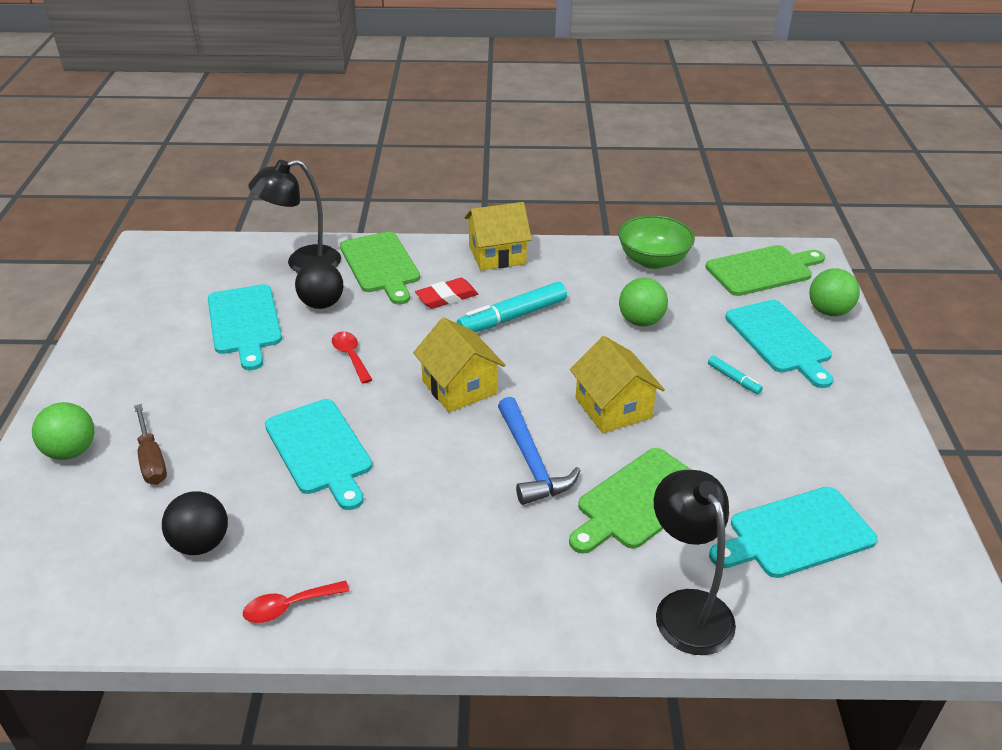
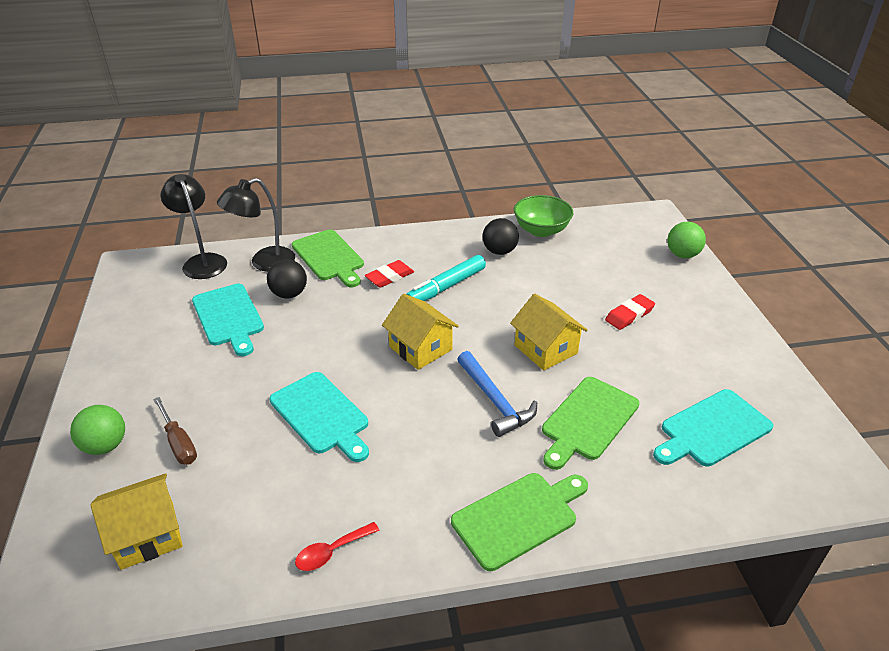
camera: 10 degrees left, 0 degrees up
black ball [162,491,228,555] -> black ball moved to [483,218,519,255]
red spoon [332,331,372,384] -> none
yellow house [464,202,532,271] -> yellow house moved to [91,473,183,570]
green ball [619,278,668,326] -> none
black lamp [654,470,736,655] -> black lamp moved to [161,174,227,279]
green cutting board [705,245,825,296] -> green cutting board moved to [451,473,588,571]
turquoise marker [708,356,763,394] -> red eraser [605,294,655,330]
turquoise cutting board [725,300,833,388] -> none

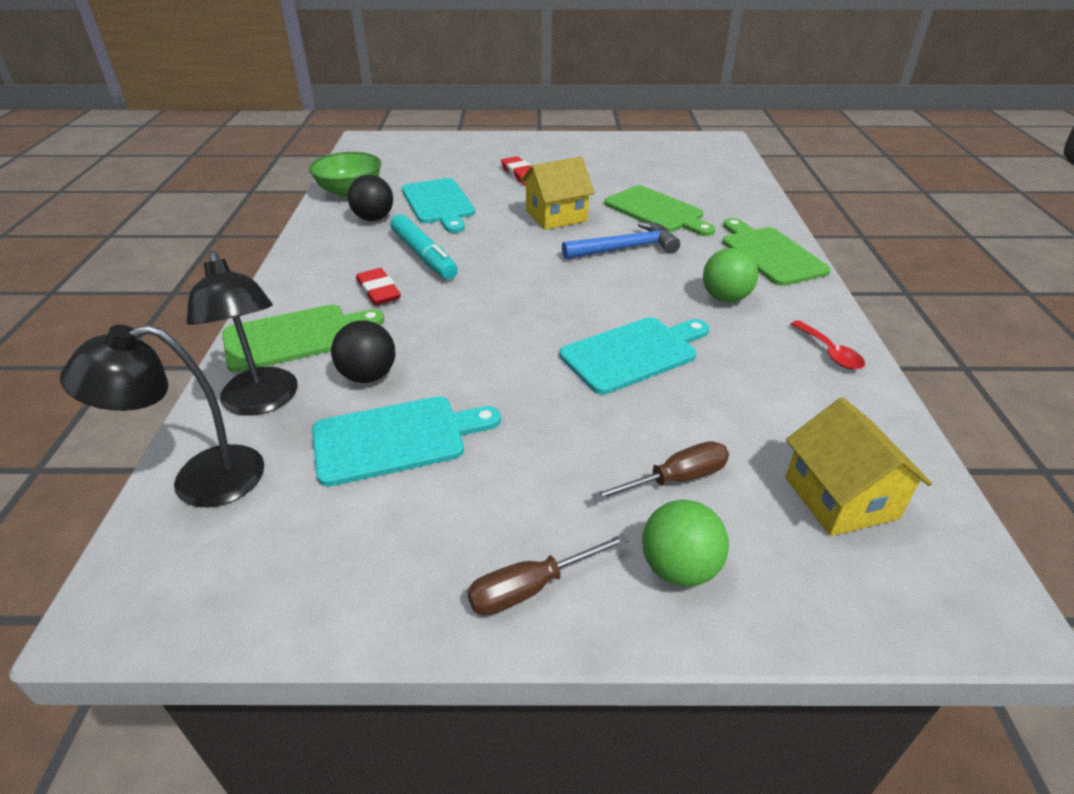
camera: 80 degrees left, 0 degrees up
yellow house [382,294,459,370] -> none
turquoise cutting board [653,389,773,467] -> turquoise cutting board moved to [402,178,475,233]
green ball [667,222,706,258] -> green ball moved to [703,248,758,302]
none -> brown screwdriver [467,534,629,615]

